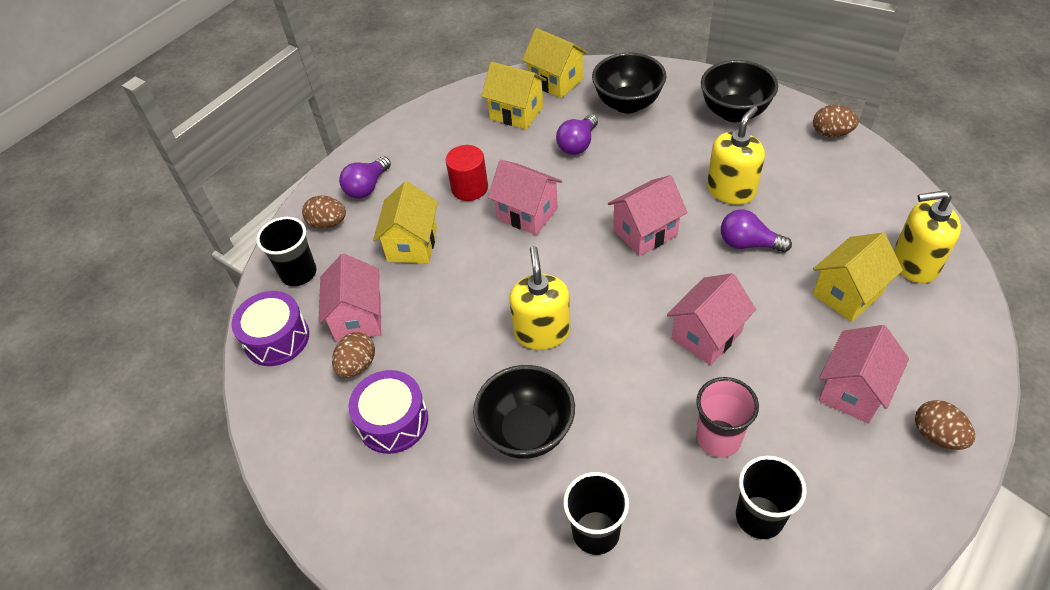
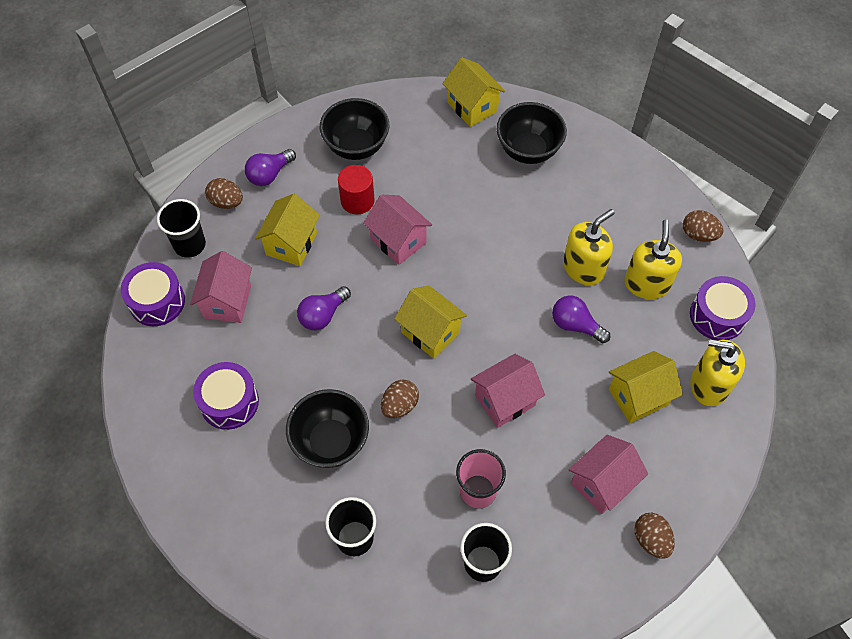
camera: 10 degrees right, 10 degrees up
brown egg [332,332,375,378] -> brown egg moved to [381,380,419,418]
yellow house [481,62,547,129] -> yellow house moved to [394,285,467,359]
yellow soap dispenser [509,246,570,350] -> yellow soap dispenser moved to [624,219,682,299]
purple light bulb [556,114,598,155] -> purple light bulb moved to [297,286,351,330]
pink house [608,175,687,256] -> none
black bowl [701,60,778,122] -> black bowl moved to [320,98,389,160]
none -> purple drum [690,276,756,340]

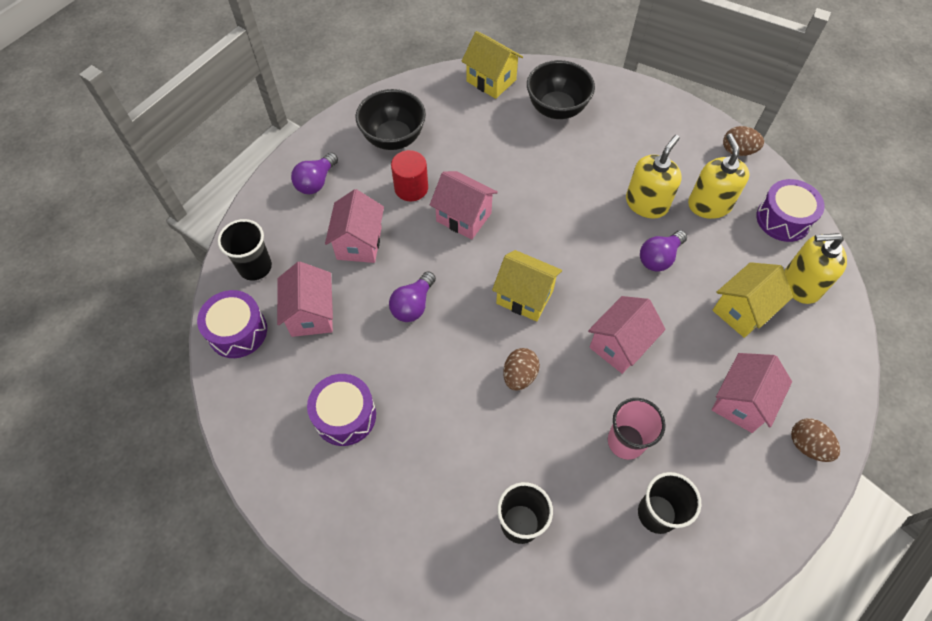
camera: 15 degrees left, 0 degrees up
brown egg [205,178,243,209] -> none
yellow house [255,194,320,266] -> pink house [325,189,384,263]
black bowl [286,389,369,468] -> none
purple light bulb [552,296,610,343] -> purple light bulb turned 60 degrees counterclockwise [640,230,687,272]

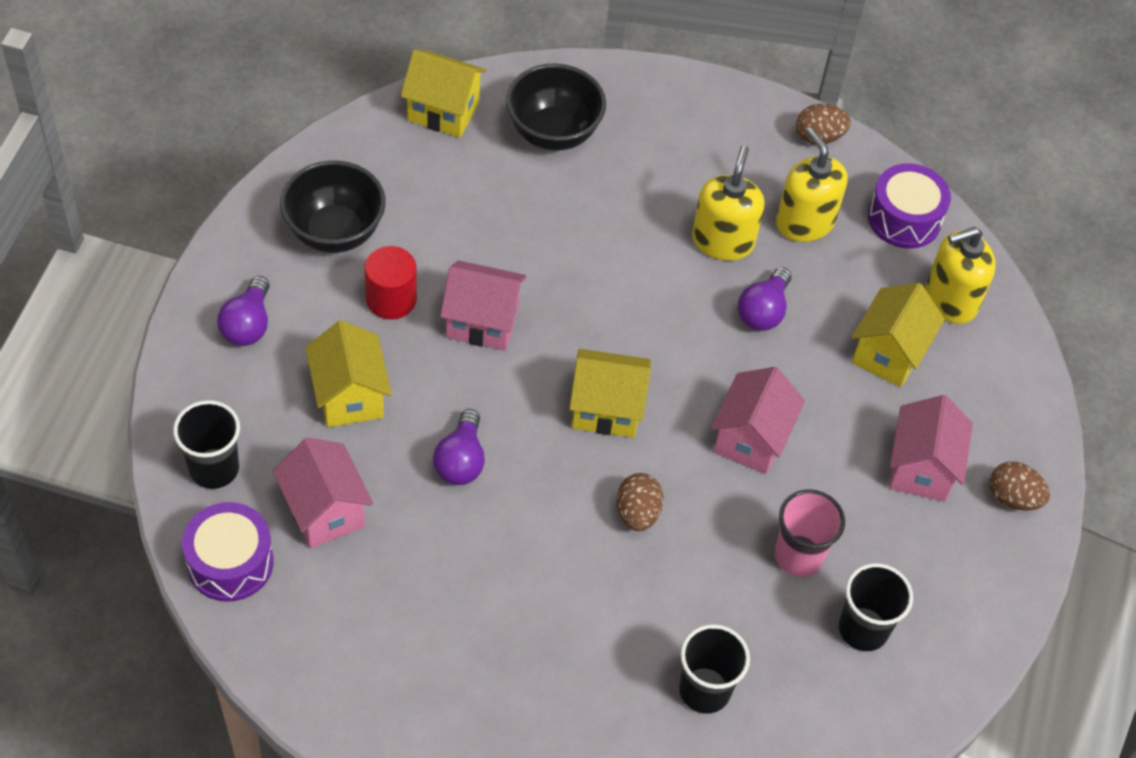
camera: 25 degrees left, 5 degrees down
purple drum [307,374,376,446] -> none
pink house [325,189,384,263] -> yellow house [305,320,392,427]

